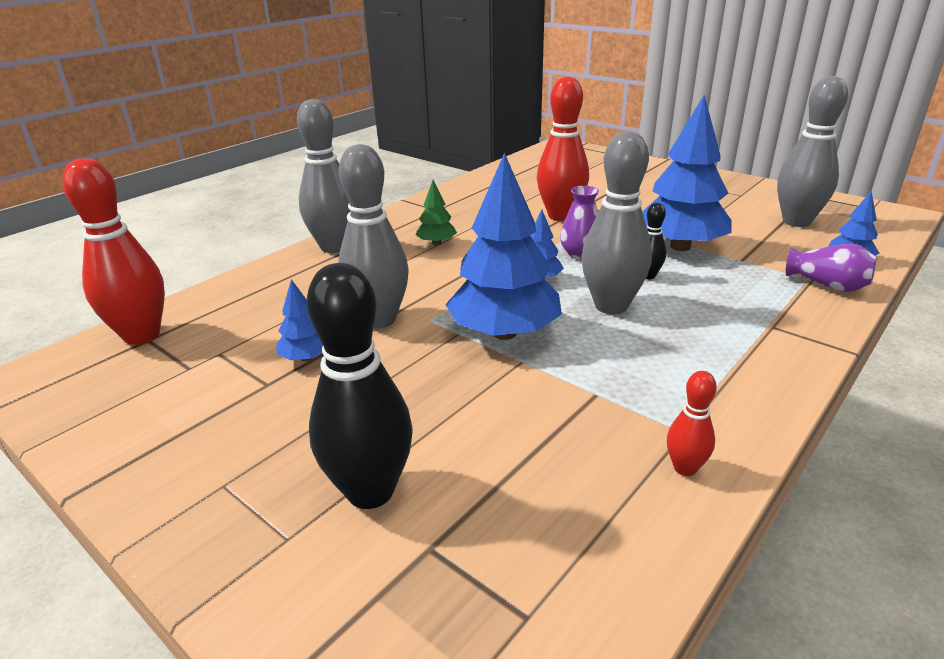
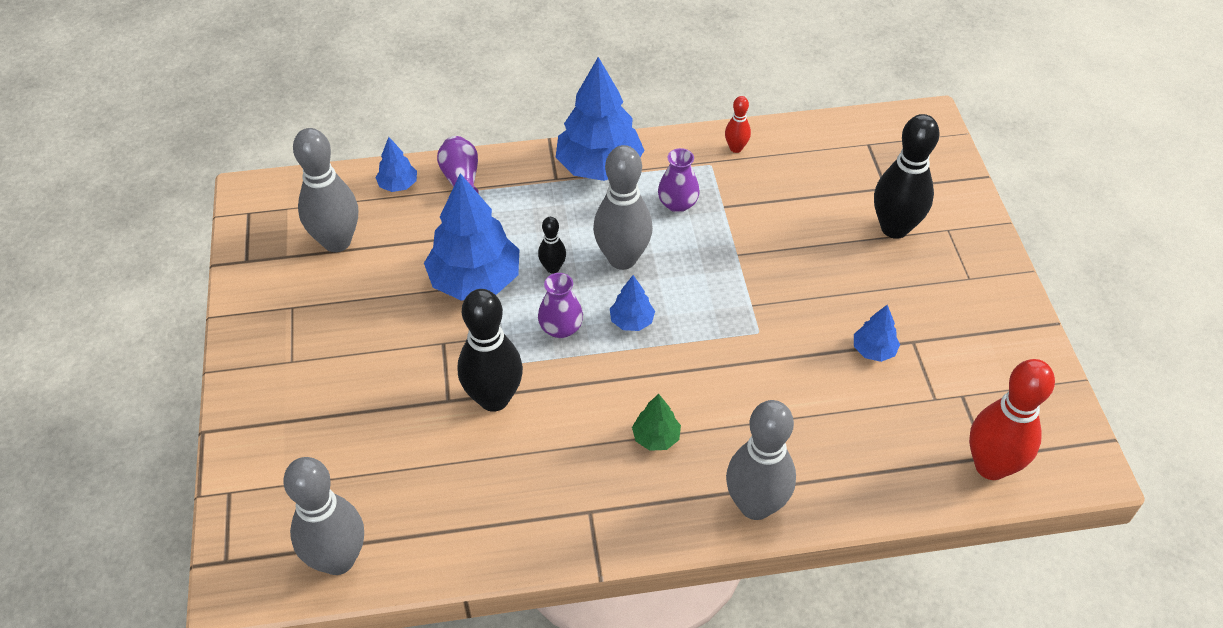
camera: 140 degrees left, 20 degrees up
grey bowling pin [338,144,409,329] -> grey bowling pin moved to [283,457,364,575]
blue tree [446,153,562,340] -> blue tree moved to [555,57,644,181]
red bowling pin [537,76,589,221] -> black bowling pin [458,289,523,412]
none -> purple vase [658,148,700,212]

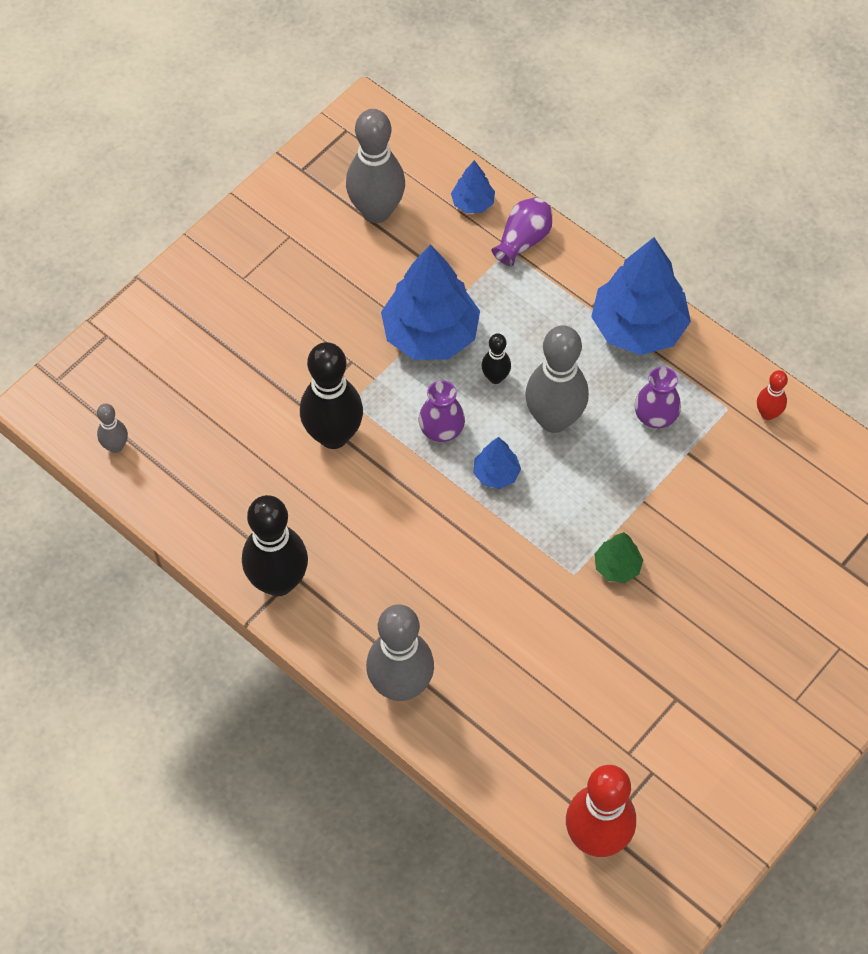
camera: 50 degrees right, 10 degrees up
grey bowling pin [283,457,364,575] -> grey bowling pin [97,404,128,453], size x0.48
green tree [632,394,681,451] -> green tree moved to [595,532,643,583]
blue tree [854,305,900,362] -> none
black bowling pin [874,114,940,239] -> black bowling pin moved to [242,495,308,596]

